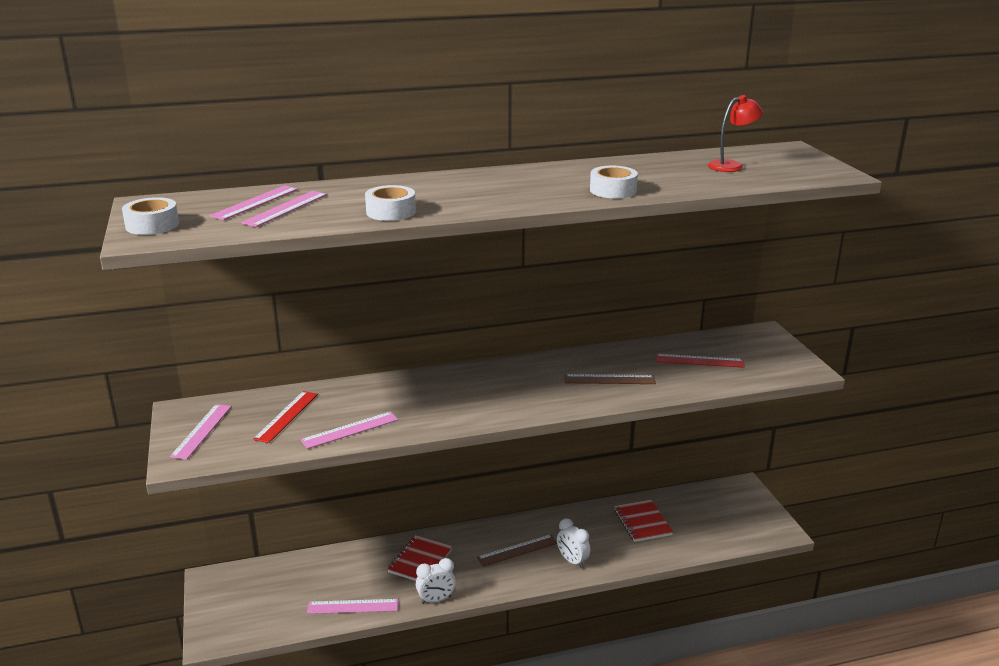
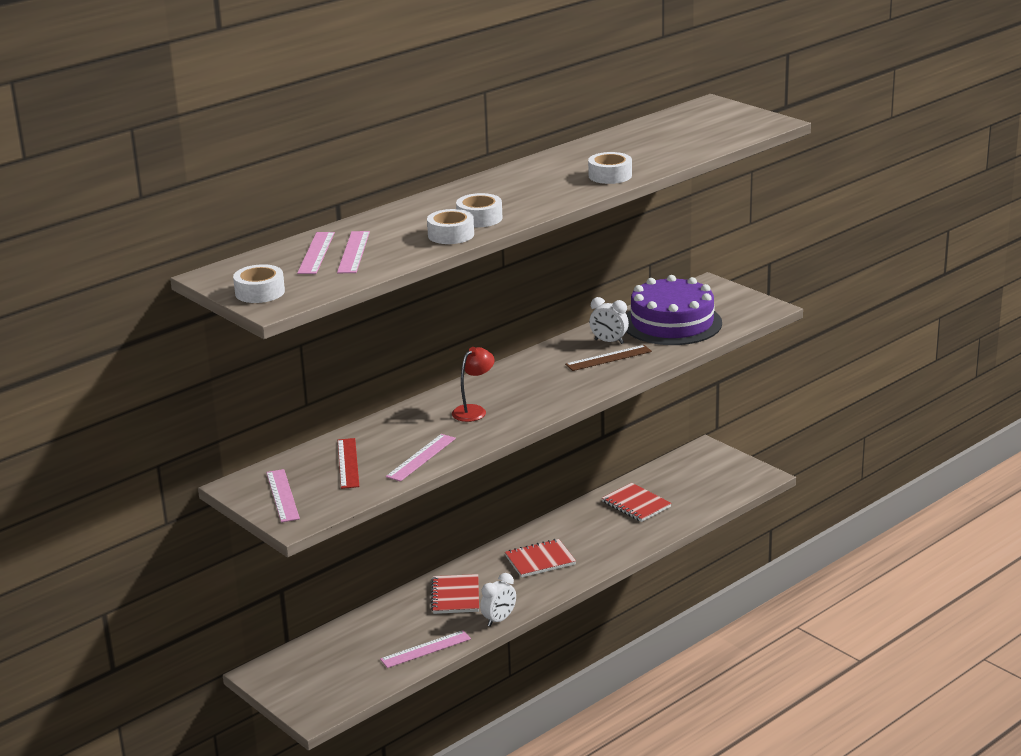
camera: 25 degrees left, 0 degrees up
brown ruler [477,534,557,567] -> red notebook [505,539,576,578]
white clock [557,518,590,568] -> white clock moved to [589,297,629,344]
red ruler [656,354,745,368] -> purple cake [626,275,722,345]
red lamp [708,95,763,172] -> red lamp moved to [452,347,494,422]
none -> white tape [456,193,503,227]

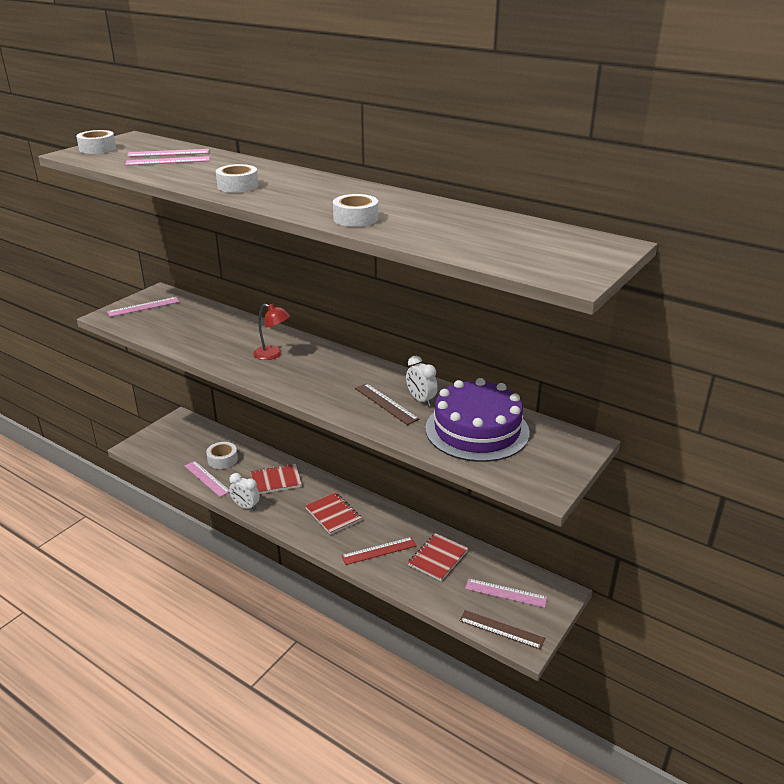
camera: 75 degrees right, 5 degrees up
red ruler [338,438,359,489] -> red ruler moved to [341,537,417,565]
pink ruler [386,434,456,482] -> pink ruler moved to [465,579,547,608]
white tape [427,209,474,244] -> white tape moved to [206,442,238,469]
white clock [589,297,629,344] -> white clock turned 45 degrees counterclockwise [406,356,438,406]
none -> brown ruler [459,610,545,650]

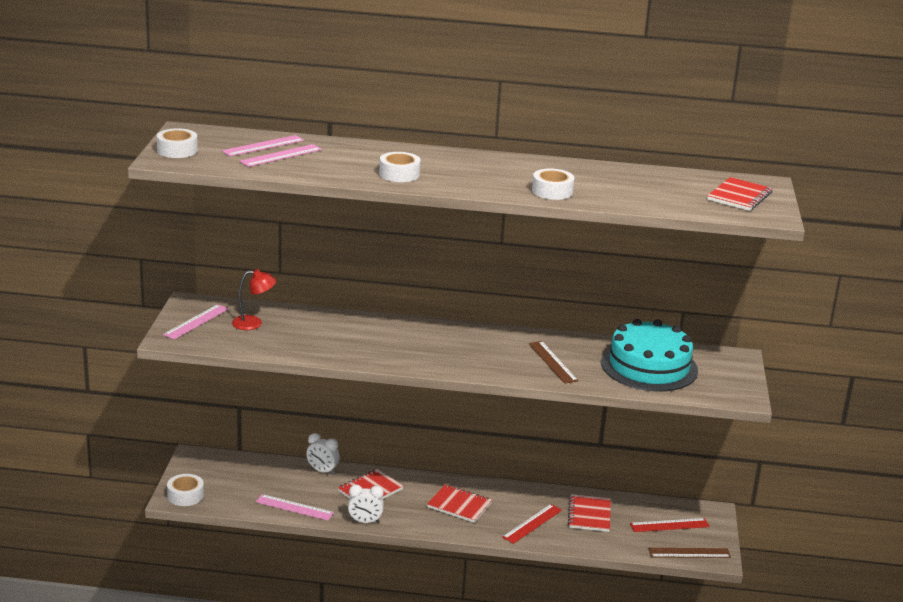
camera: 30 degrees left, 5 degrees down
white tape [206,442,238,469] -> white tape moved to [167,474,204,506]
red lamp [253,304,290,360] -> red lamp moved to [232,269,276,330]
brown ruler [355,383,420,425] -> brown ruler turned 45 degrees clockwise [529,341,578,384]
white clock [406,356,438,406] -> white clock moved to [306,433,340,475]
purple cake [425,378,530,462] -> turquoise cake [601,319,698,392]
pink ruler [465,579,547,608] -> red ruler [630,518,710,532]
none -> red notebook [707,177,773,211]

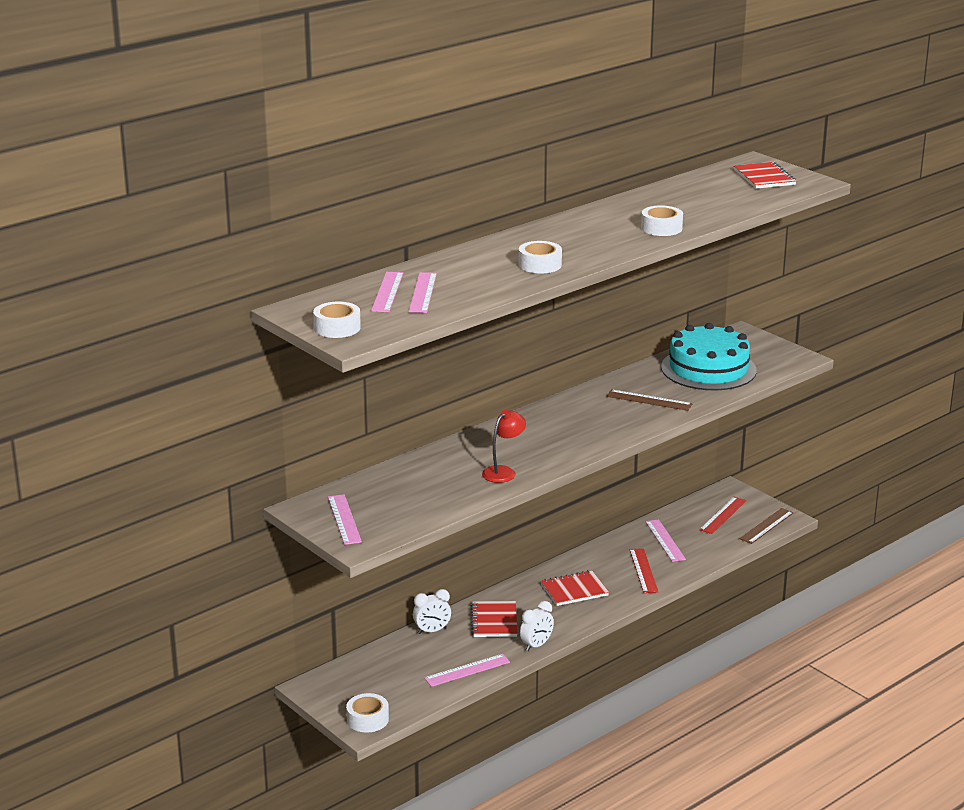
camera: 45 degrees left, 0 degrees up
red lamp [232,269,276,330] -> red lamp moved to [482,410,526,483]
red notebook [568,494,611,532] -> pink ruler [645,519,686,562]

